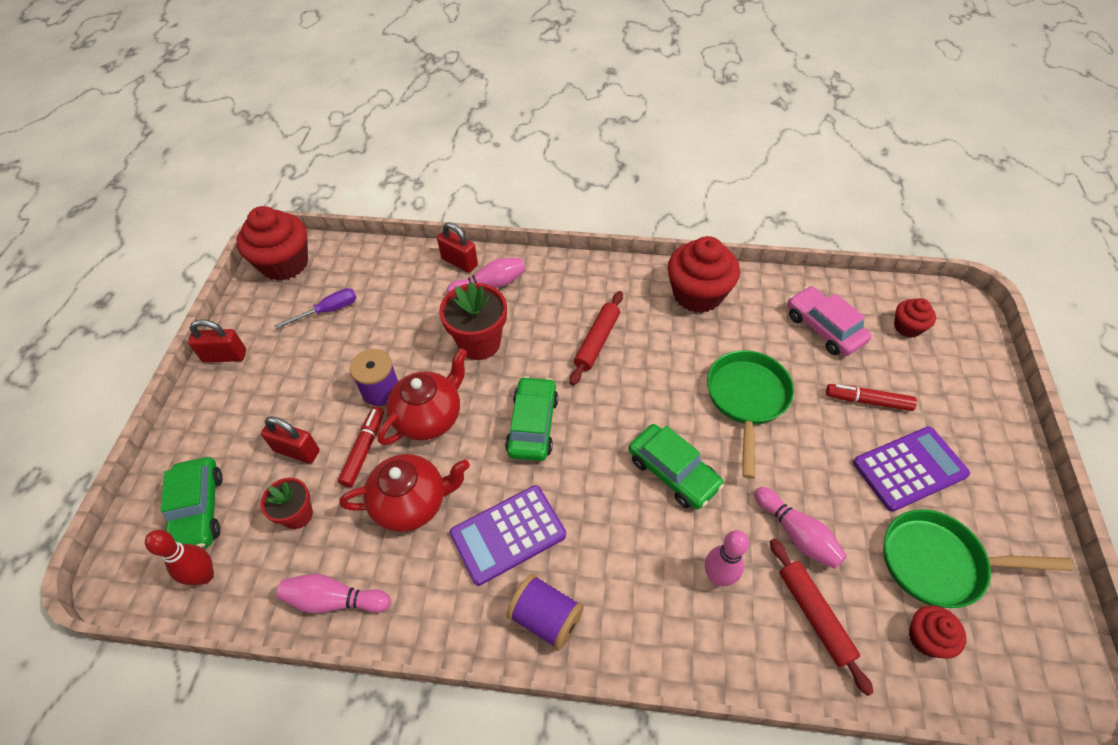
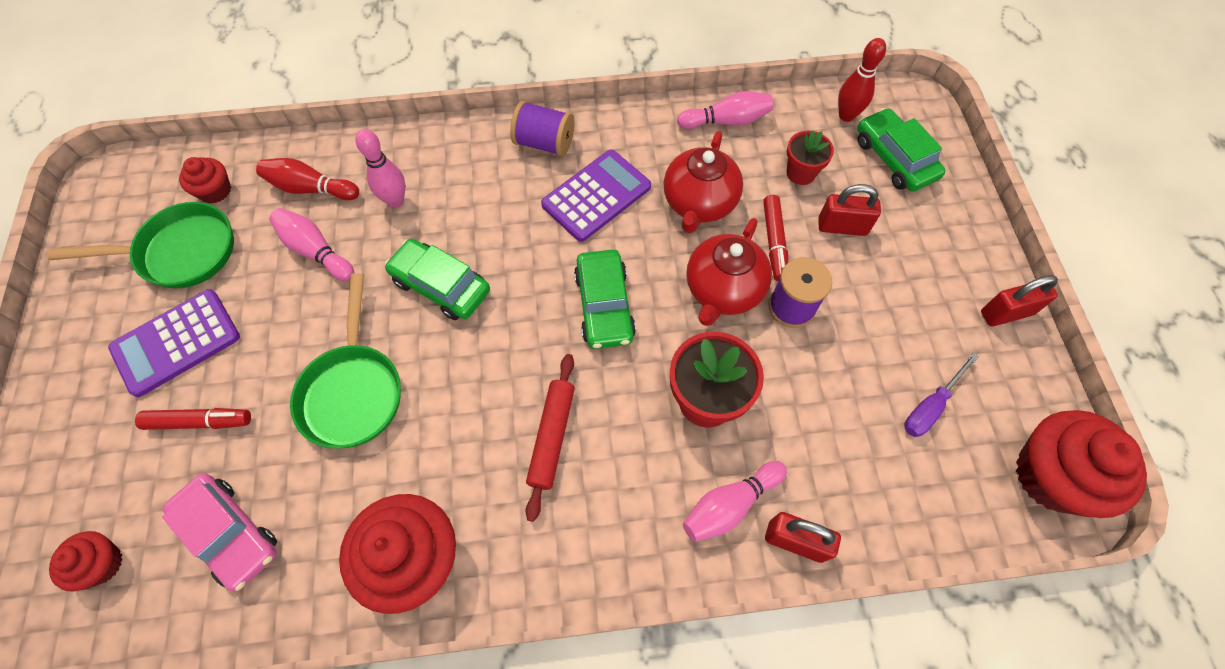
camera: 165 degrees right, 10 degrees up
red teapot [339,454,470,532] -> red teapot turned 45 degrees counterclockwise [664,131,743,233]
red rolling pin [770,539,873,696] -> red bowling pin [256,158,359,200]

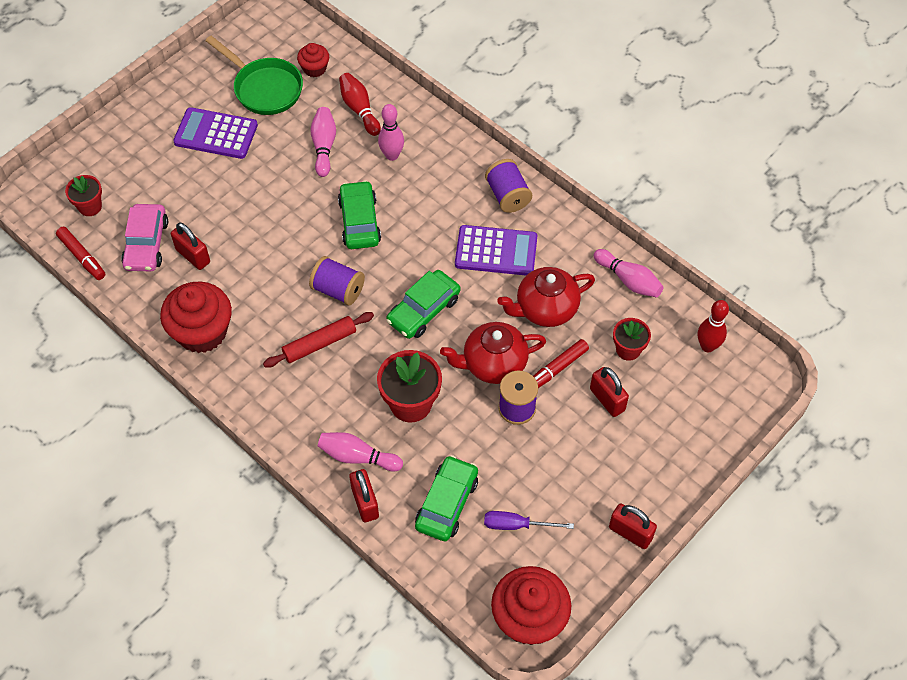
camera: 50 degrees right, 5 degrees down
red cupcake [49,531,123,591] -> red flower pot [65,175,102,216]
red marker [135,408,251,430] -> red marker moved to [56,227,106,280]
green pan [290,273,401,448] -> none
green car [857,108,946,192] -> green car moved to [415,455,478,542]
none -> red padlock [171,223,210,270]
none -> purple spool [309,256,365,306]

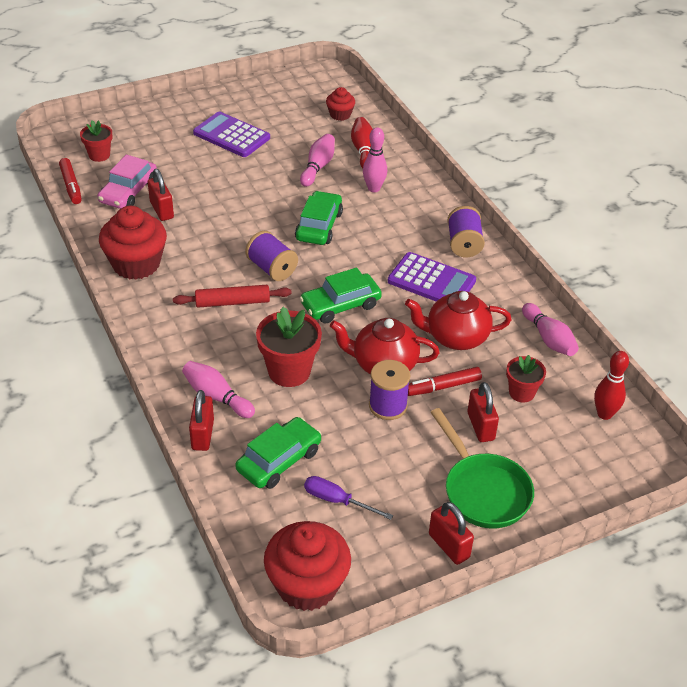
camera: 20 degrees right, 15 degrees down
green pan [206,36,303,115] -> green pan moved to [430,408,534,528]

